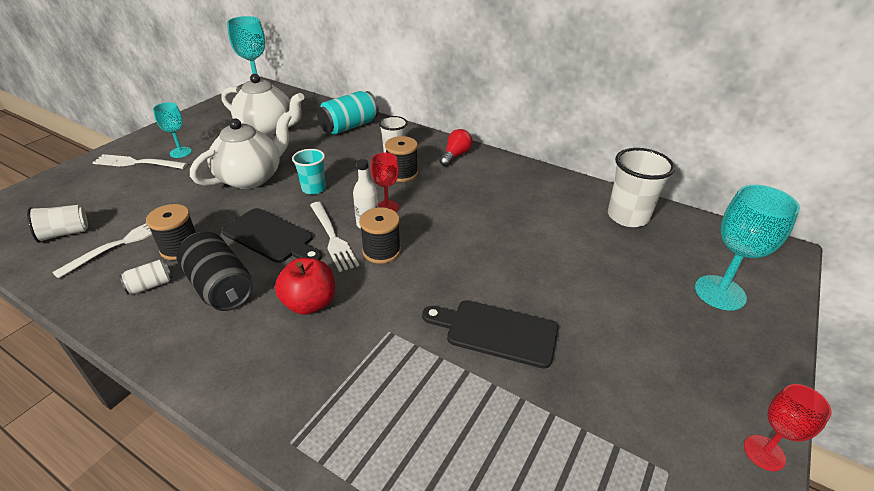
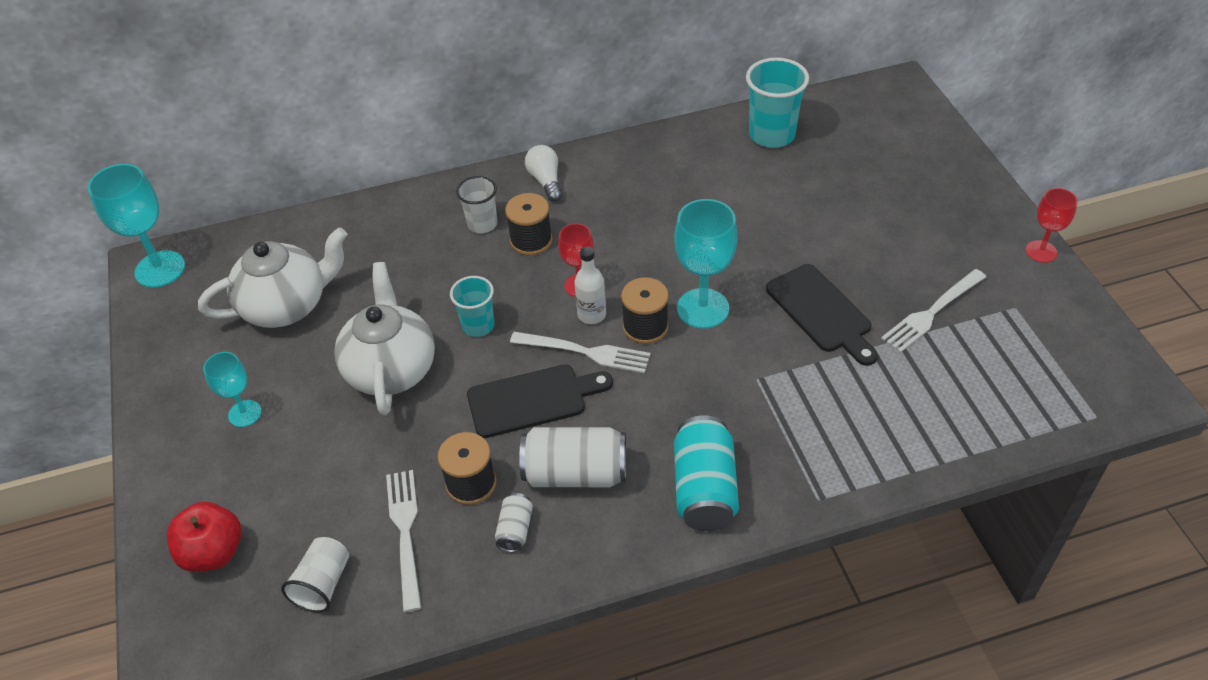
camera: 45 degrees left, 10 degrees up
white fork [92,154,188,169] -> white fork moved to [881,269,986,353]
black can [176,232,252,311] -> white can [519,427,626,487]
red apple [275,258,335,315] -> red apple moved to [167,502,241,572]
turquoise can [317,91,379,135] -> turquoise can moved to [674,415,739,531]
black cutting board [422,300,558,369] -> black cutting board turned 90 degrees counterclockwise [766,264,878,366]
red light bulb [439,129,472,167] -> white light bulb [525,145,562,202]
white cup [608,148,675,227] -> turquoise cup [746,58,809,148]
turquoise goblet [695,185,800,311] -> turquoise goblet moved to [674,199,738,329]

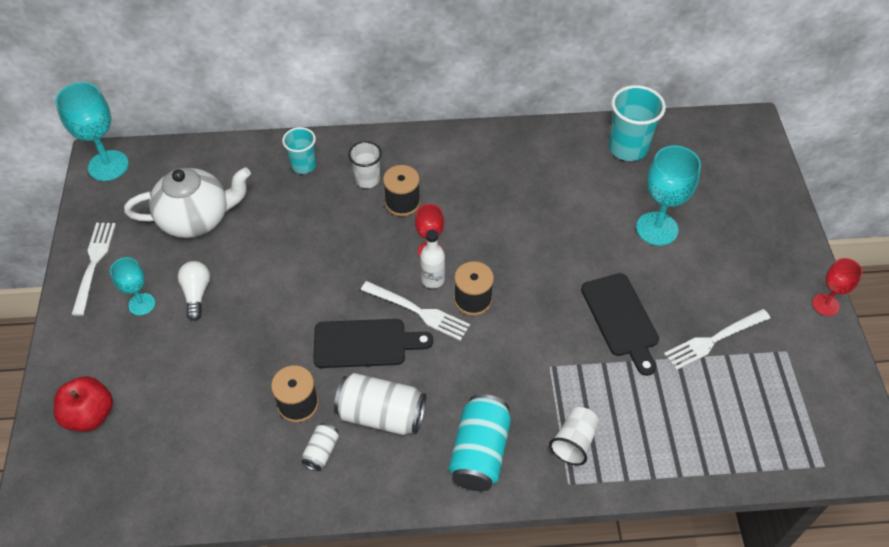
camera: 10 degrees right, 5 degrees up
white cup [281,537,349,613] -> white cup moved to [549,407,600,465]
white teapot [334,262,435,415] -> none
white fork [386,470,421,612] -> white fork moved to [71,223,116,316]
turquoise cup [450,276,495,337] -> turquoise cup moved to [282,127,316,174]
white light bulb [525,145,562,202] -> white light bulb moved to [178,261,210,321]
turquoise goblet [674,199,738,329] -> turquoise goblet moved to [636,146,701,246]

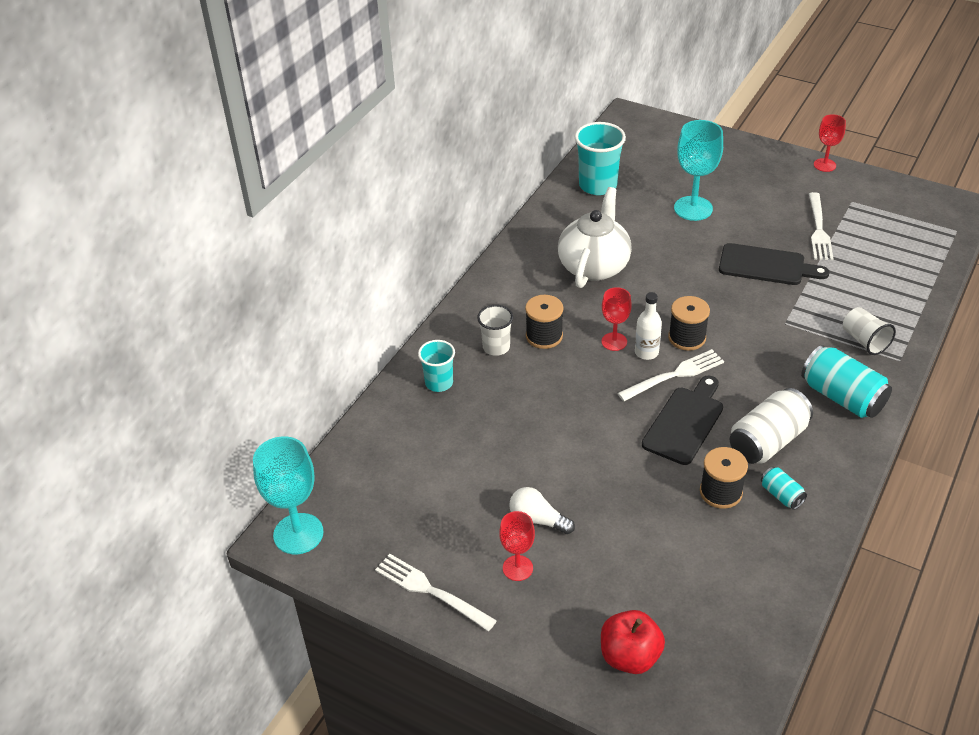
camera: 55 degrees left, 10 degrees down
turquoise goblet [110,257,155,315] -> red goblet [499,511,535,581]
white teapot [124,167,251,238] -> white teapot moved to [558,187,632,288]
white can [301,423,339,471] -> turquoise can [761,467,807,510]

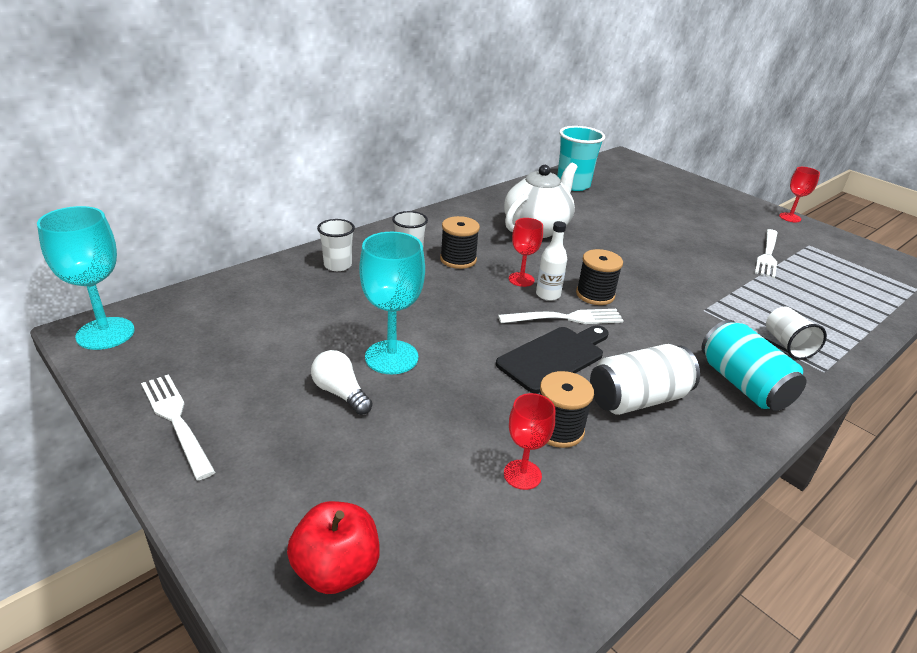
camera: 15 degrees right, 10 degrees down
turquoise cup [418,340,455,392] -> white cup [317,219,355,271]
red goblet [499,511,535,581] -> red goblet moved to [504,393,555,490]
turquoise goblet [674,120,723,221] -> turquoise goblet moved to [359,232,425,374]
black cutting board [719,243,830,285] -> none
turquoise can [761,467,807,510] -> none

